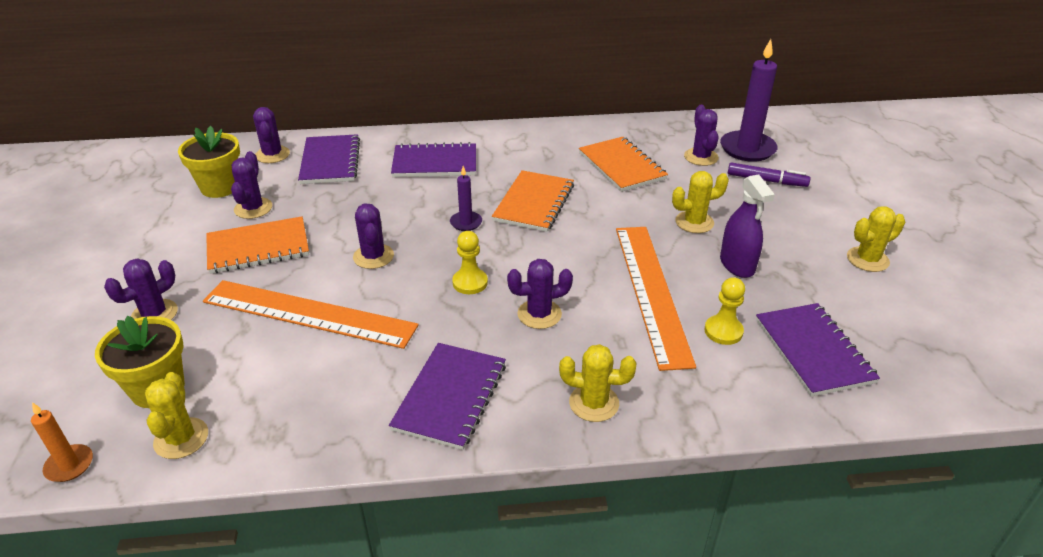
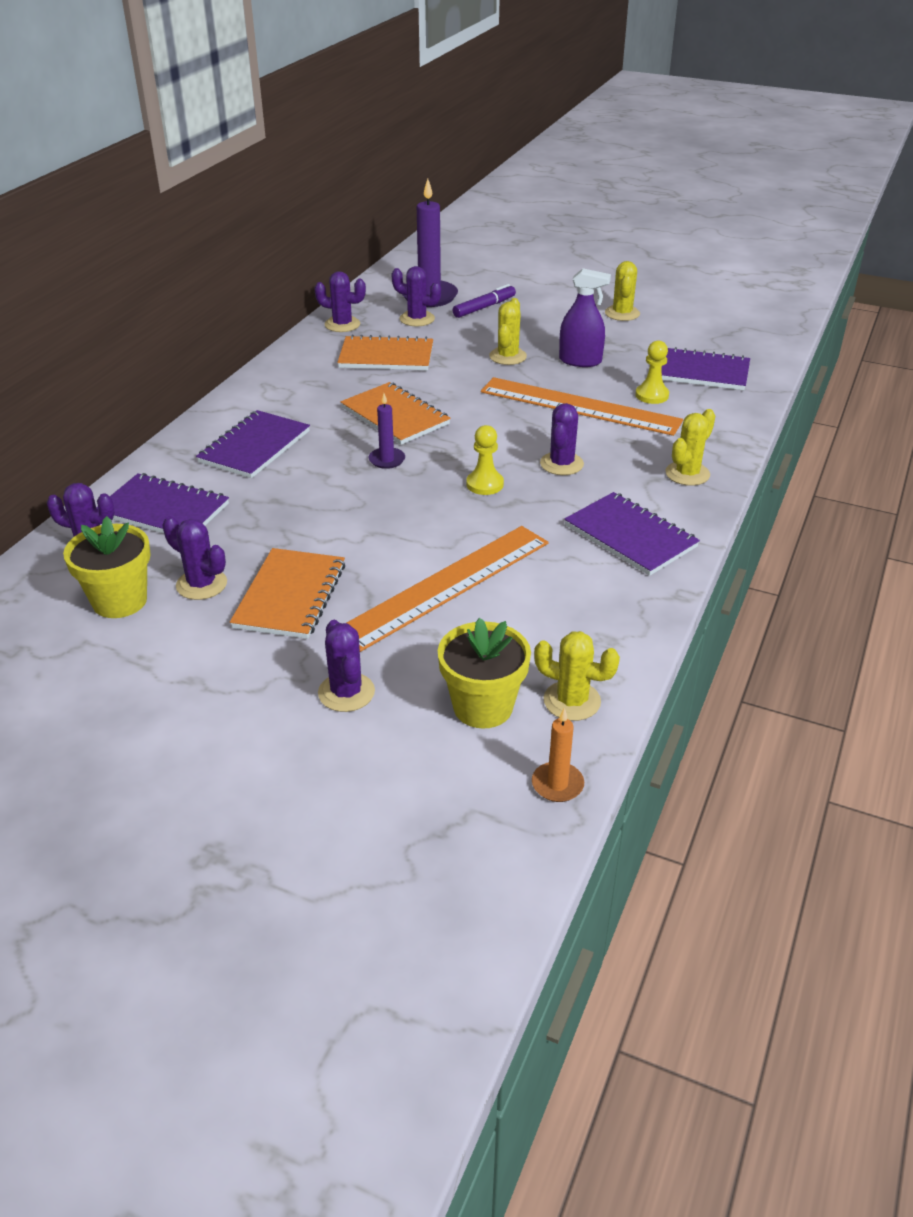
camera: 60 degrees left, 0 degrees up
purple cactus [353,203,394,269] -> purple cactus moved to [314,271,366,332]

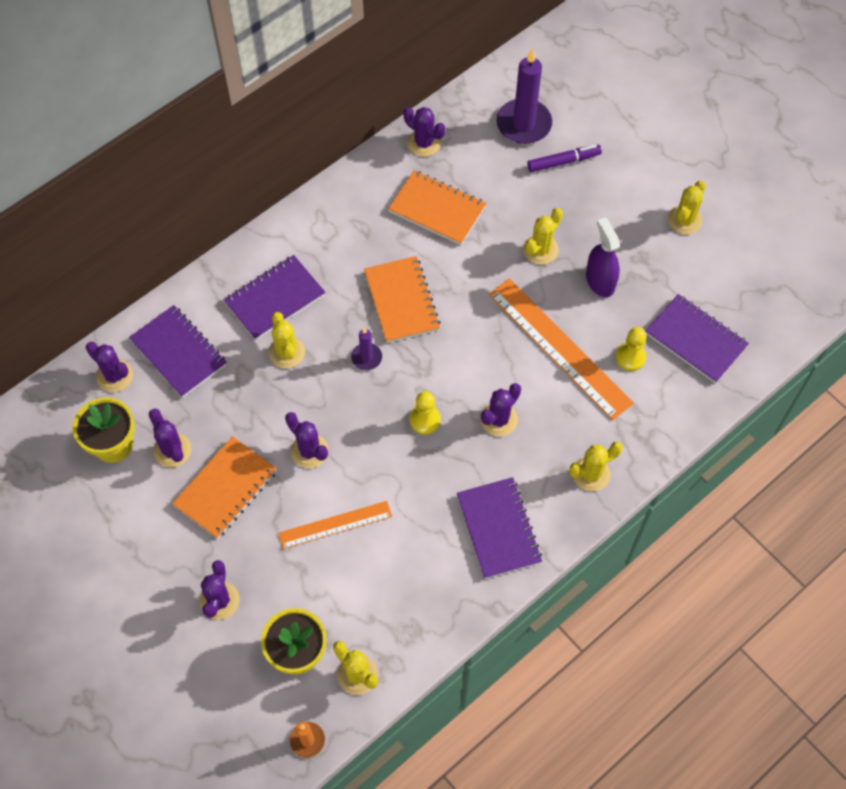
camera: 25 degrees right, 25 degrees up
orange ruler [347,526,549,652] -> orange ruler [278,501,392,549], size x0.58
purple cactus [391,266,441,326] -> purple cactus moved to [285,412,329,468]
purple spray bottle [559,268,611,367] -> purple spray bottle turned 150 degrees counterclockwise [586,217,620,297]
none -> yellow cactus [269,312,305,368]

